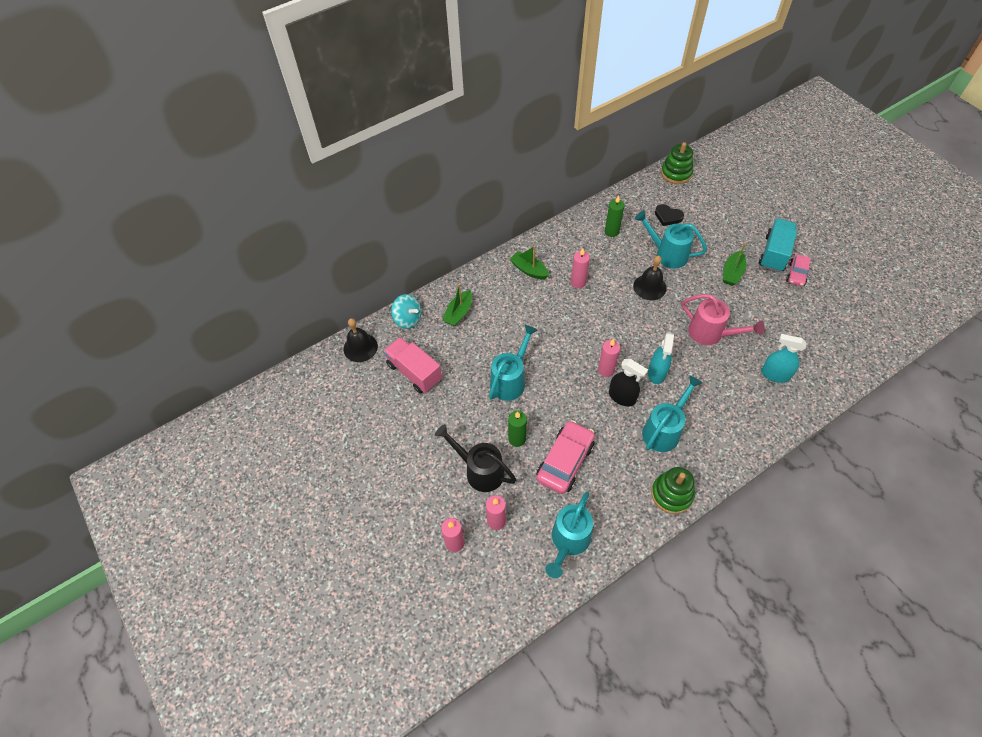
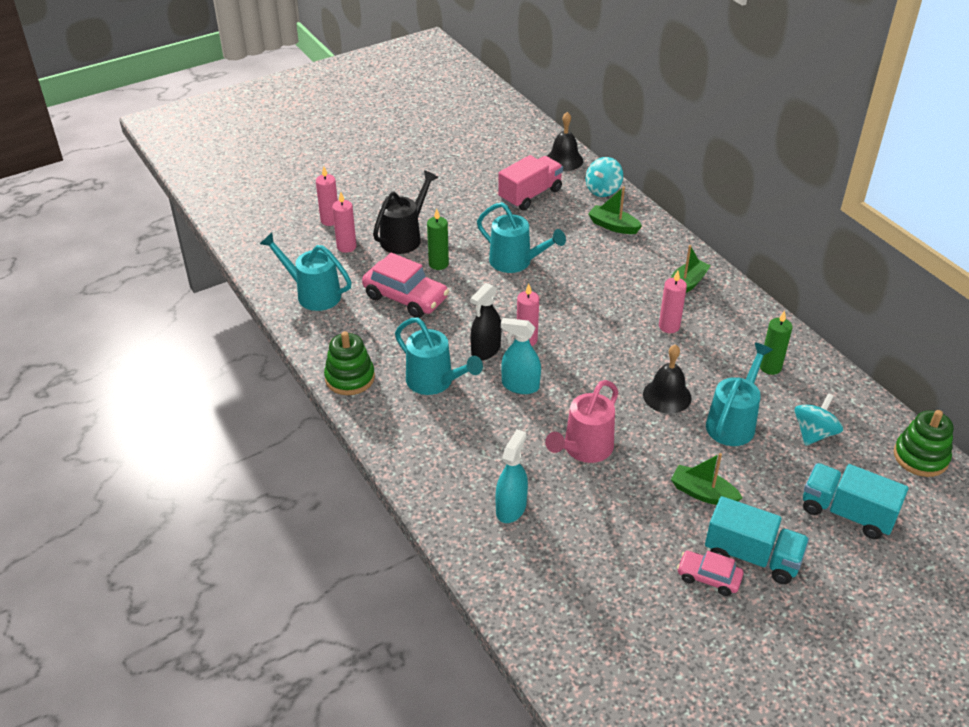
camera: 90 degrees right, 15 degrees down
black heart [655,204,684,226] -> turquoise spinning top [795,393,843,446]
none -> turquoise truck [803,463,908,539]

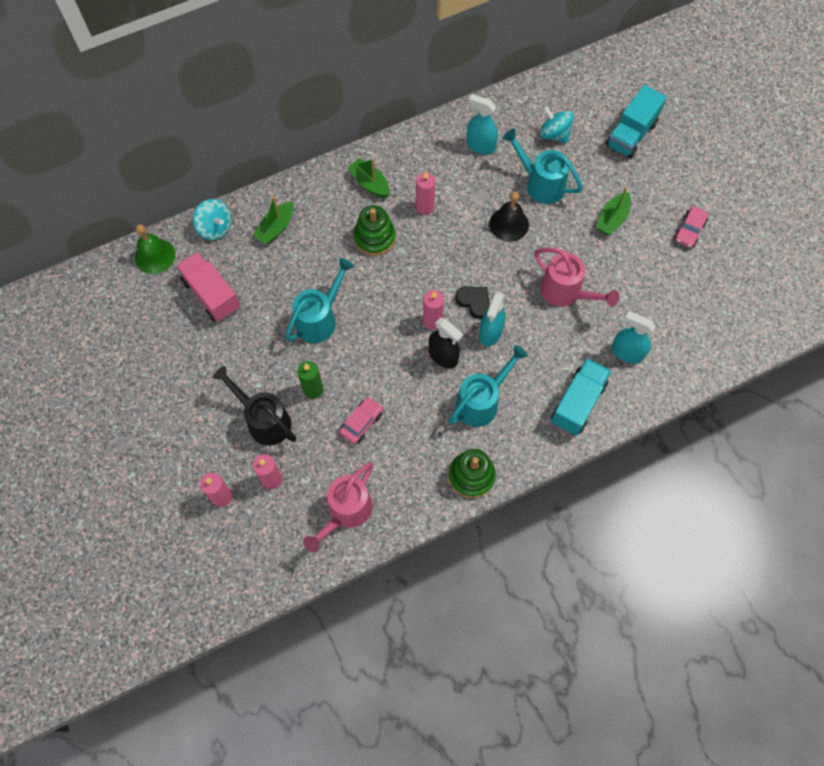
camera: 85 degrees left, 25 degrees up
turquoise watering can [260,233,352,311] -> pink watering can [303,462,373,553]
pink car [362,253,449,318] -> pink car [340,397,383,444], size x0.58
black bell [547,112,583,171] -> green bell [135,224,175,274]
turquoise truck [705,496,809,584] -> turquoise truck moved to [551,358,612,436]
green candle [760,310,792,375] -> turquoise spray bottle [467,94,498,154]
green stacking toy [894,410,953,477] -> green stacking toy moved to [353,205,396,256]
none -> black heart [455,286,490,319]

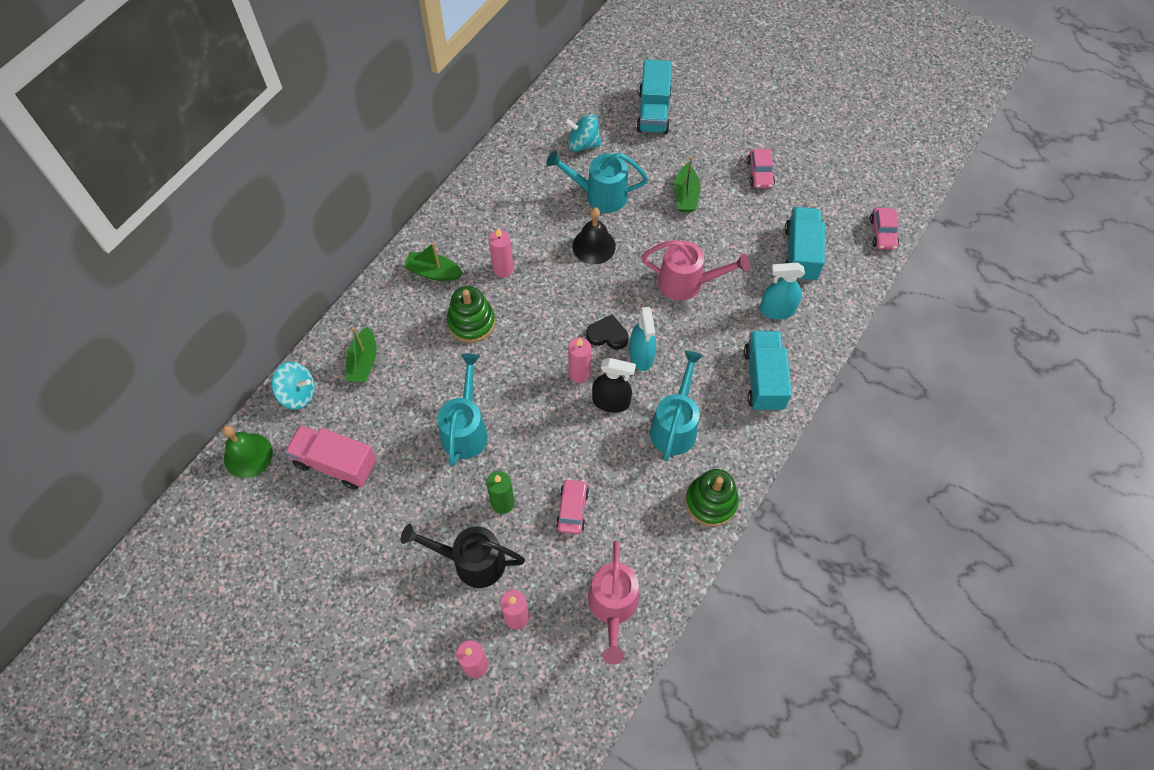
camera: 30 degrees left, 5 degrees down
turquoise spray bottle [467,94,498,154] -> none
none -> turquoise truck [785,207,825,282]
none -> pink car [870,208,899,250]

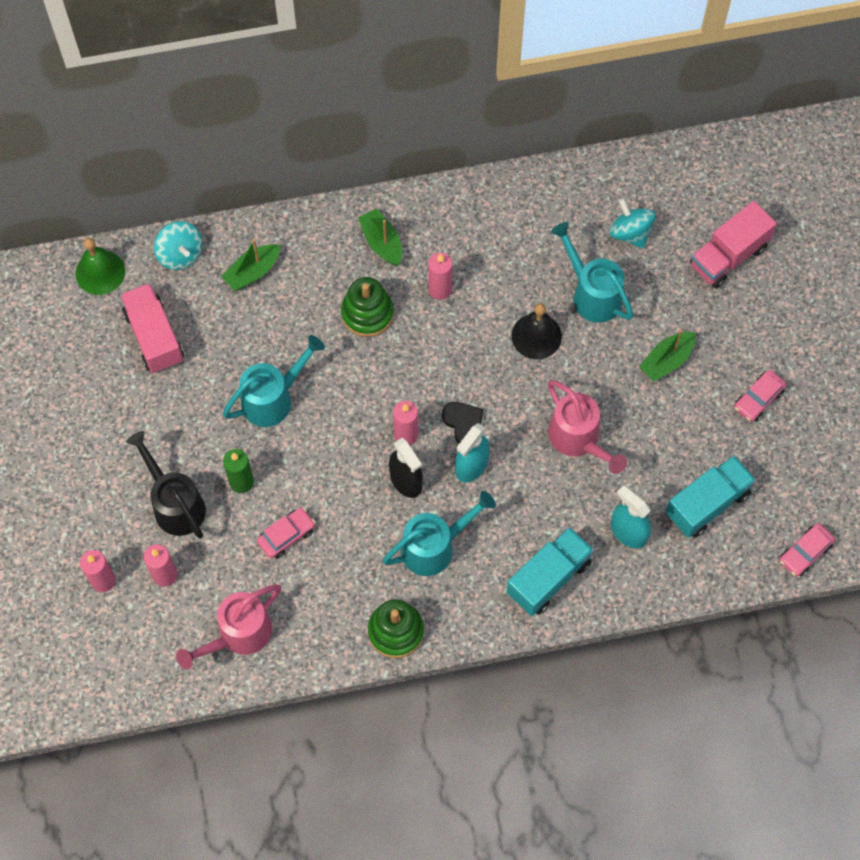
camera: 45 degrees right, 5 degrees up
turquoise truck [636,59,672,134] -> pink truck [690,201,777,288]

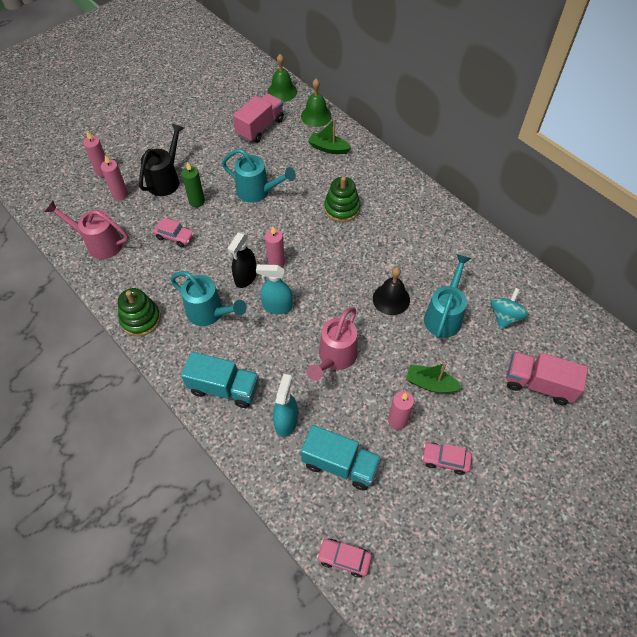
camera: 60 degrees right, 10 degrees down
turquoise spinning top [154,221,203,270] -> green bell [301,79,332,127]
green boat [358,209,402,266] -> none
pink candle [428,252,453,300] -> pink candle moved to [388,391,414,430]
black heart [442,402,483,443] -> none

